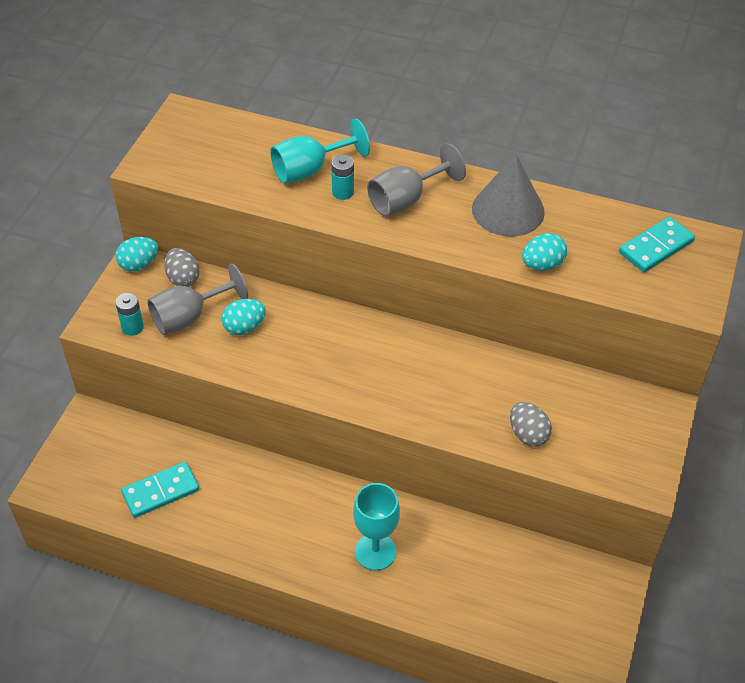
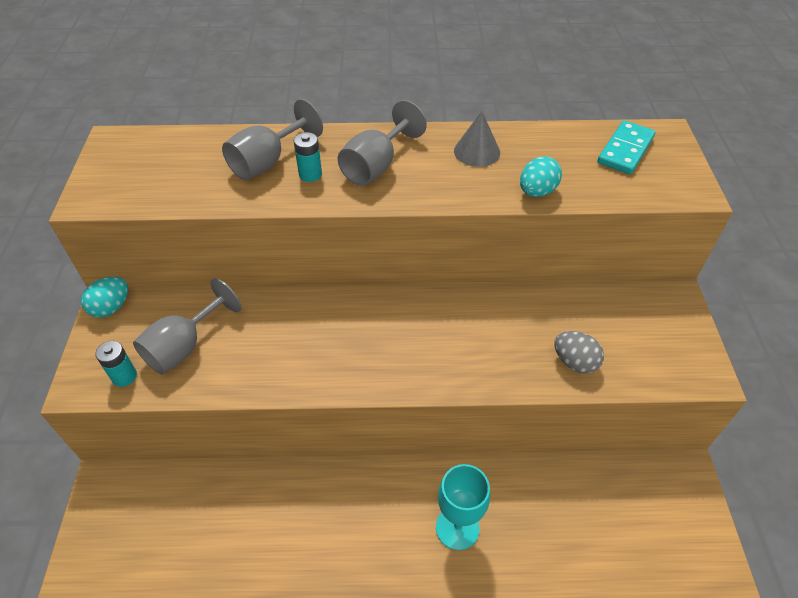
camera: 20 degrees left, 0 degrees up
turquoise domino [121,462,199,518] -> none
grey egg [164,248,200,287] -> none
turquoise egg [221,299,266,335] -> none
turquoise goblet [270,119,370,184] -> grey goblet [222,99,323,180]
grey cone [472,154,545,237] -> grey cone [454,111,500,167], size x0.64

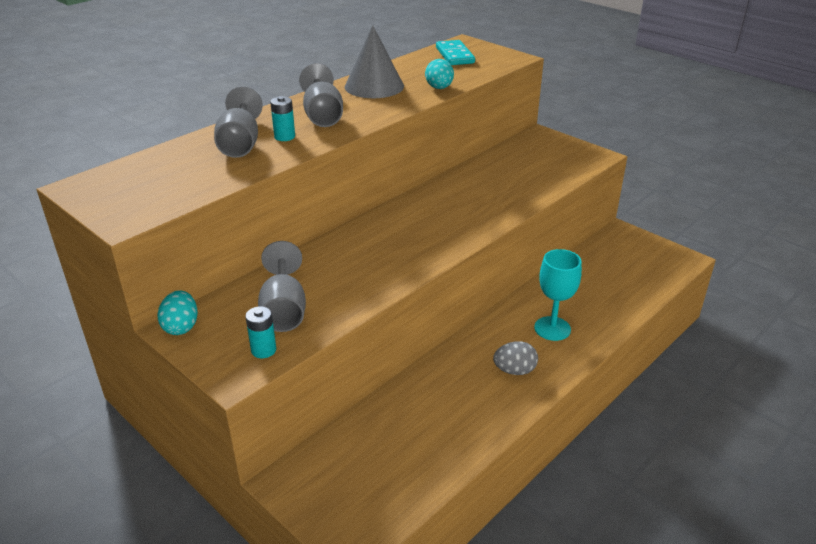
camera: 45 degrees left, 15 degrees down
grey cone [454,111,500,167] -> grey cone [345,25,404,98], size x1.57
grey egg [554,331,604,374] -> grey egg moved to [493,341,538,375]

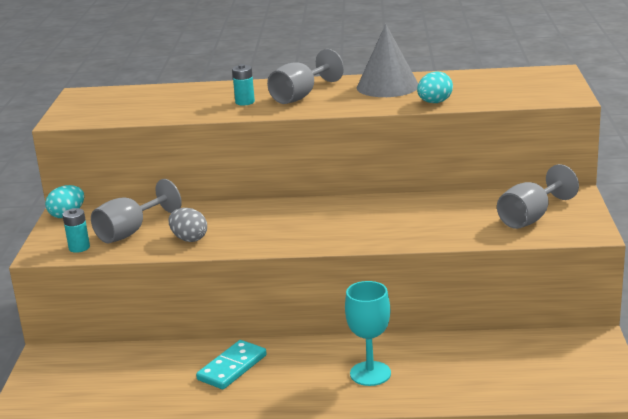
camera: 50 degrees right, 10 degrees down
grey goblet [214,86,263,158] -> grey goblet moved to [497,164,579,229]
turquoise domino [436,40,475,65] -> turquoise domino moved to [196,340,267,389]
grey egg [493,341,538,375] -> grey egg moved to [169,208,207,242]

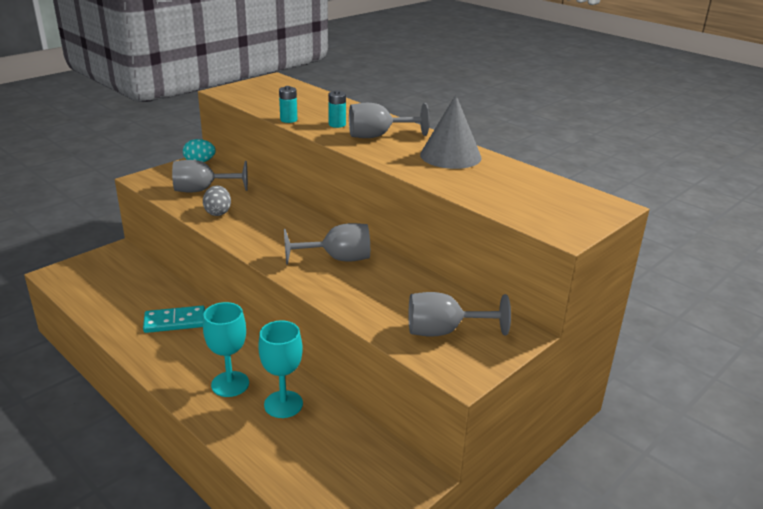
camera: 40 degrees right, 5 degrees up
turquoise battery [62,208,90,253] -> turquoise battery moved to [279,86,297,123]
turquoise egg [417,71,453,103] -> none
none -> turquoise goblet [258,321,303,418]
none -> grey goblet [284,223,370,265]

